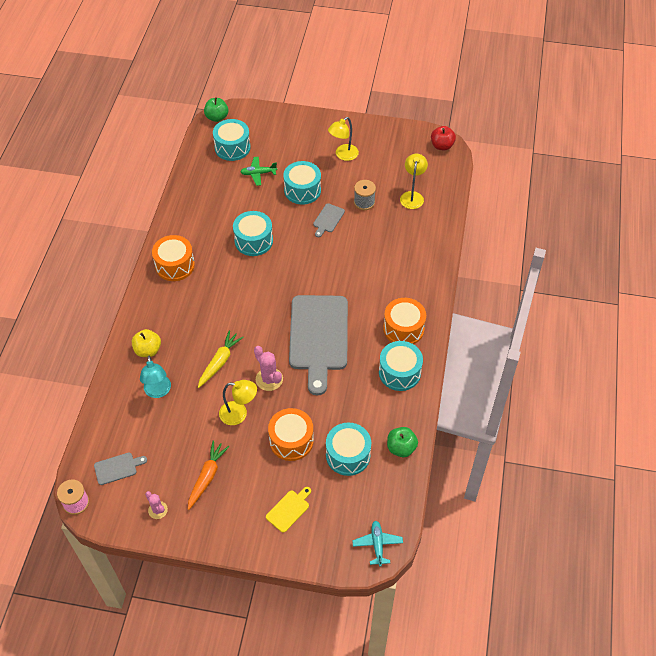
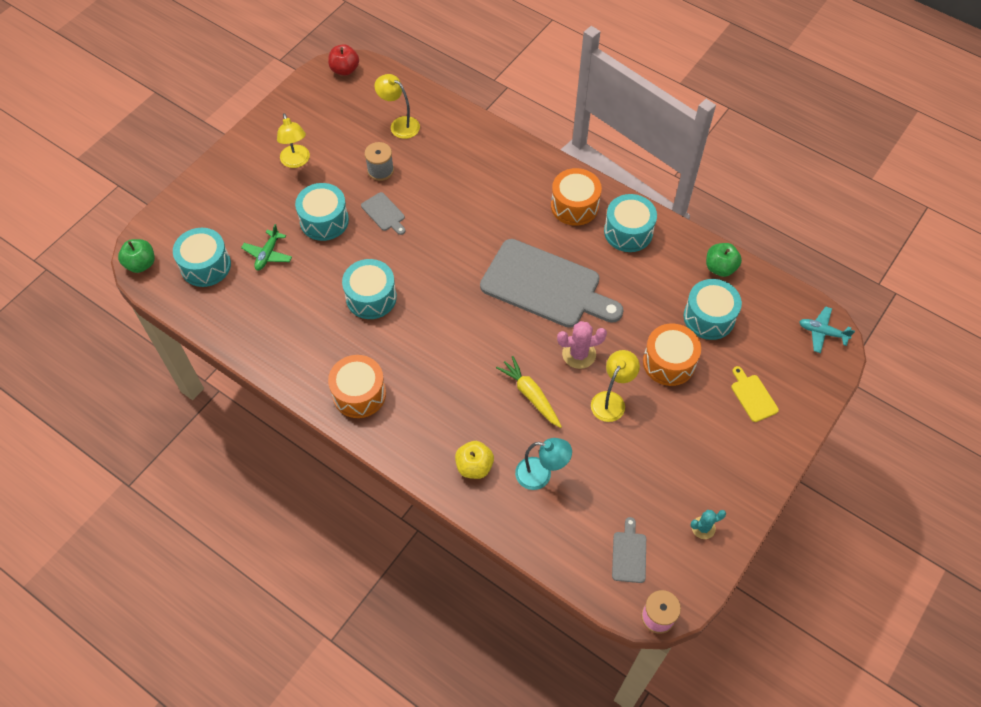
camera: 65 degrees left, 5 degrees up
pink cactus [145,491,168,519] -> turquoise cactus [690,510,726,539]
orange carrot [188,441,230,510] -> none

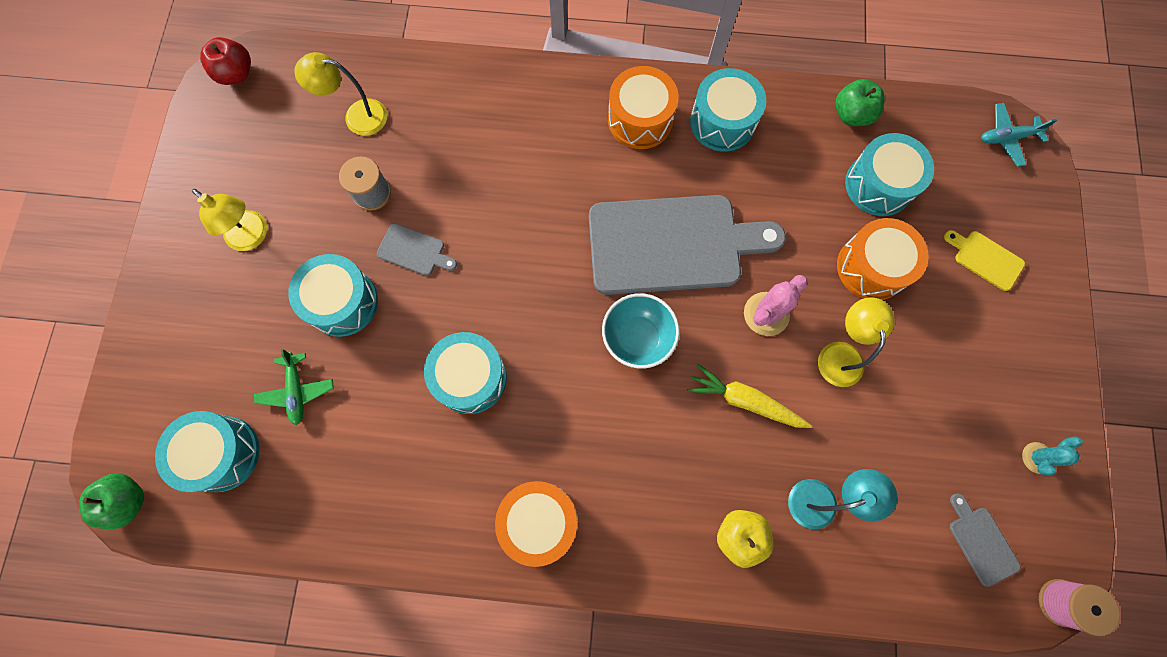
camera: 30 degrees left, 15 degrees up
none -> turquoise bowl [602,293,679,369]

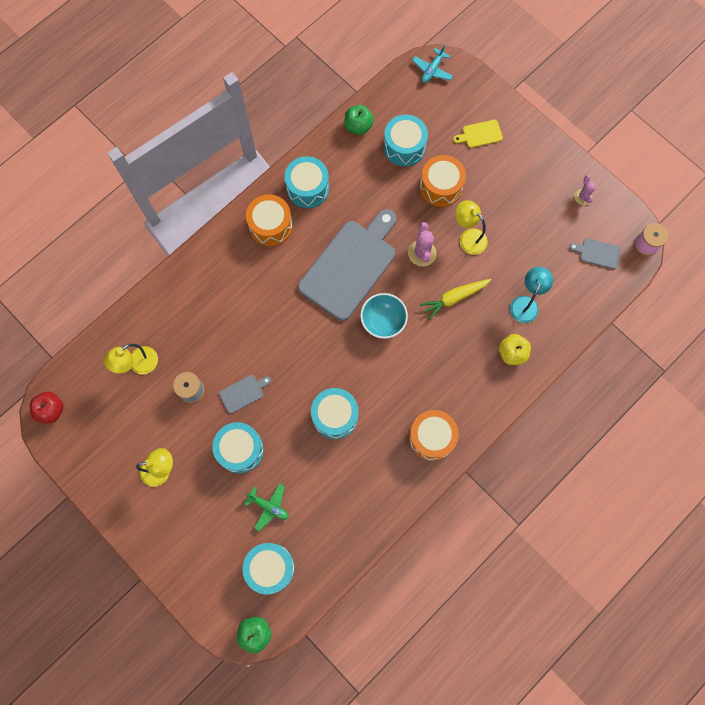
camera: 50 degrees left, 0 degrees up
turquoise cactus [1022,437,1083,476] -> pink cactus [574,175,596,205]

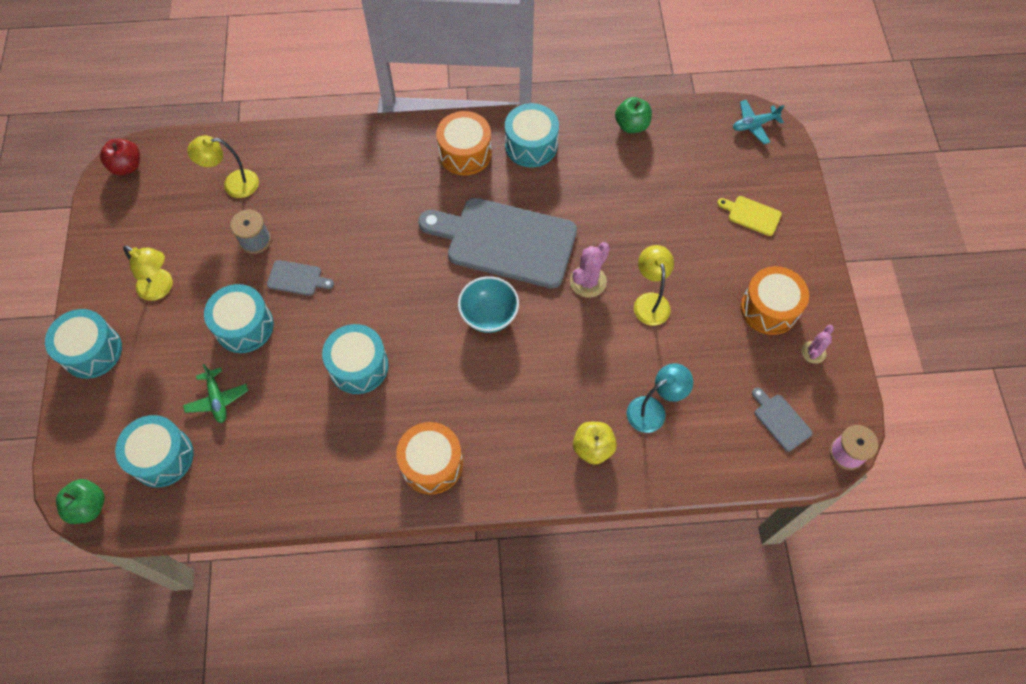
camera: 40 degrees right, 10 degrees down
grey cutting board [298,209,396,321] -> grey cutting board turned 150 degrees counterclockwise [418,198,577,288]
turquoise drum [383,114,428,167] -> turquoise drum moved to [45,309,122,379]
orange drum [420,155,466,207] -> orange drum moved to [741,266,809,335]
yellow carrot [420,279,491,320] -> none

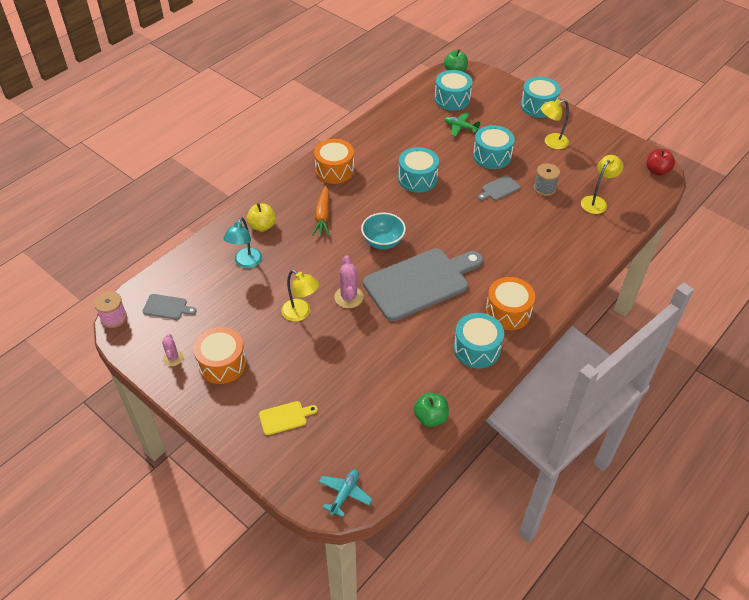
camera: 135 degrees right, 15 degrees down
none -> orange carrot [312,185,330,236]

